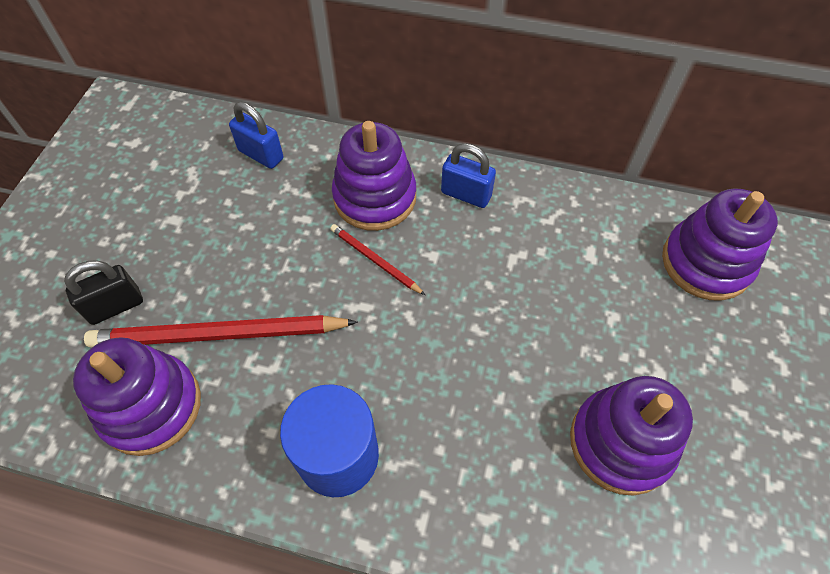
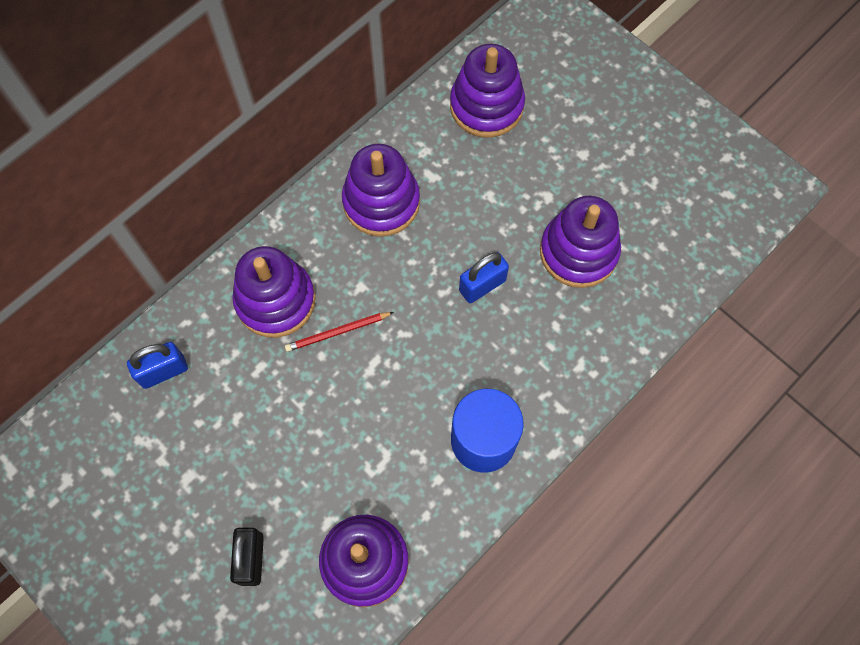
camera: 60 degrees left, 10 degrees up
red pencil [84,315,358,348] -> none
blue padlock [441,143,496,208] -> blue padlock moved to [459,252,509,303]
none -> purple stacking toy [342,144,420,237]

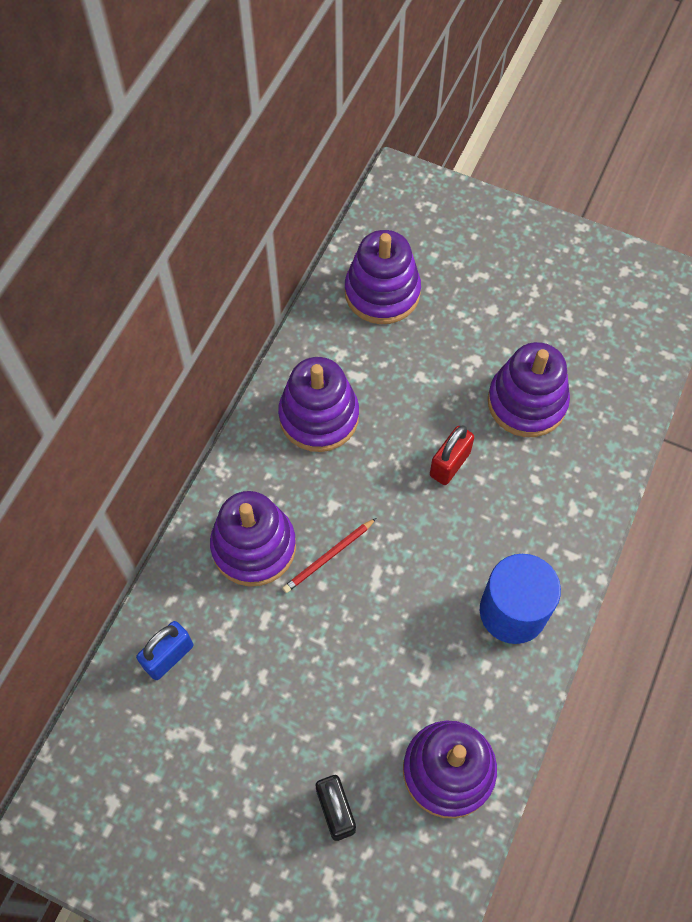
camera: 20 degrees left, 5 degrees down
blue padlock [459,252,509,303] -> red padlock [430,425,474,485]

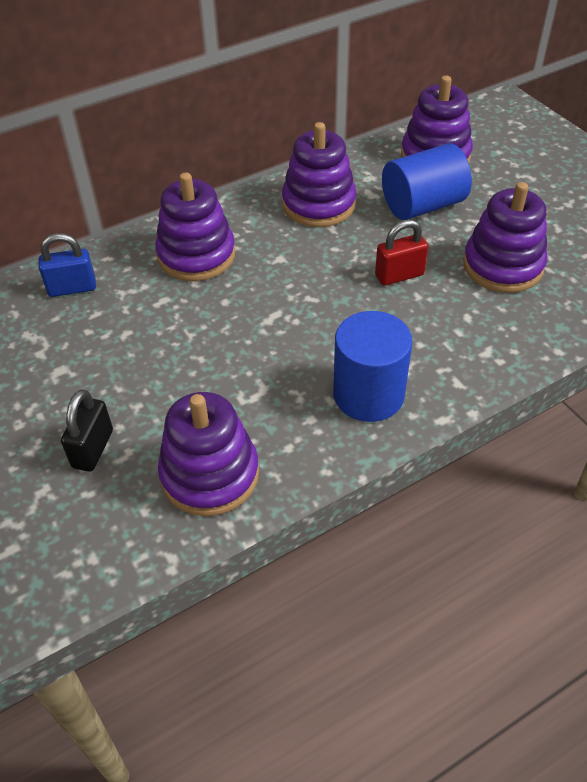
camera: 35 degrees right, 15 degrees down
red pencil [283,518,376,593] -> none
none -> blue cylinder [382,143,472,220]

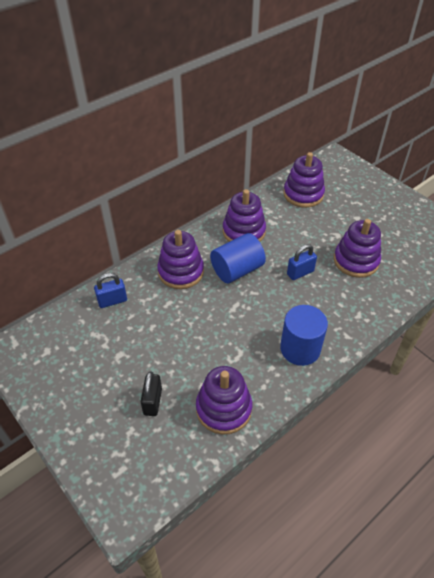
camera: 10 degrees left, 0 degrees up
red padlock [375,219,428,286] -> blue padlock [287,244,317,280]
blue cylinder [382,143,472,220] -> blue cylinder moved to [210,233,266,283]

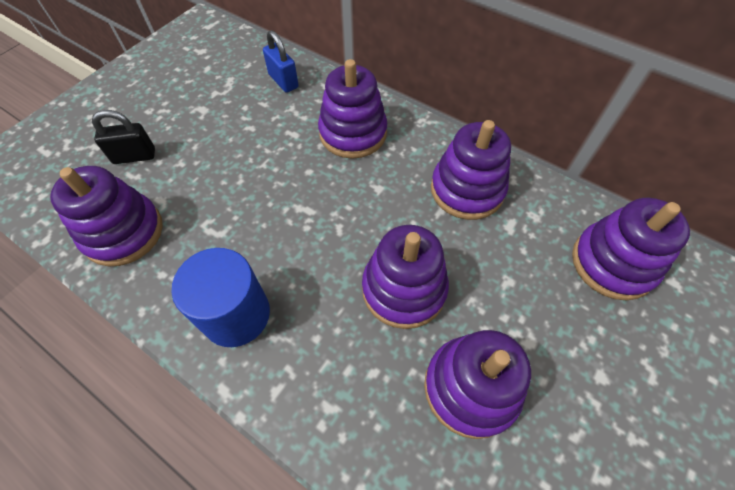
camera: 75 degrees right, 10 degrees up
blue cylinder [210,233,266,283] -> none
blue padlock [287,244,317,280] -> purple stacking toy [362,225,449,329]

